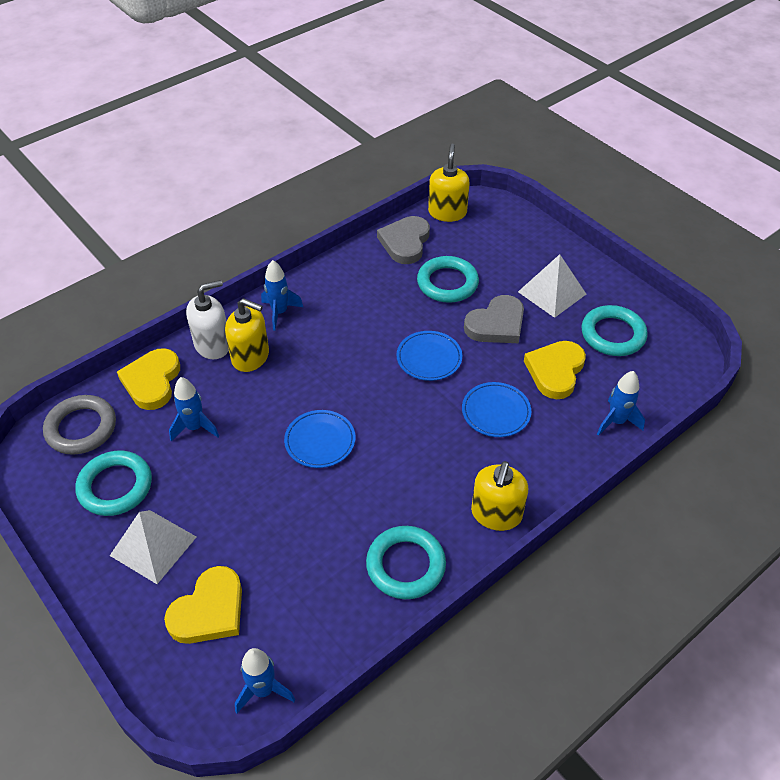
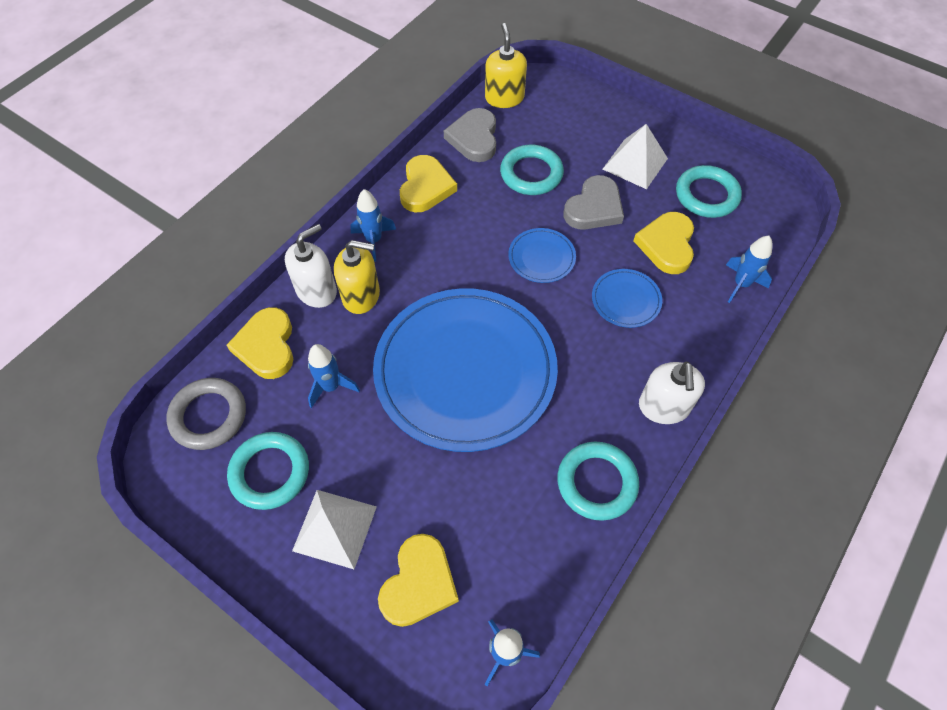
camera: 15 degrees left, 10 degrees up
blue plate [284,410,355,468] -> blue plate [373,288,558,452], size x2.46
yellow soap dispenser [471,461,528,531] -> white soap dispenser [639,362,705,424]
none -> yellow heart [400,155,457,212]

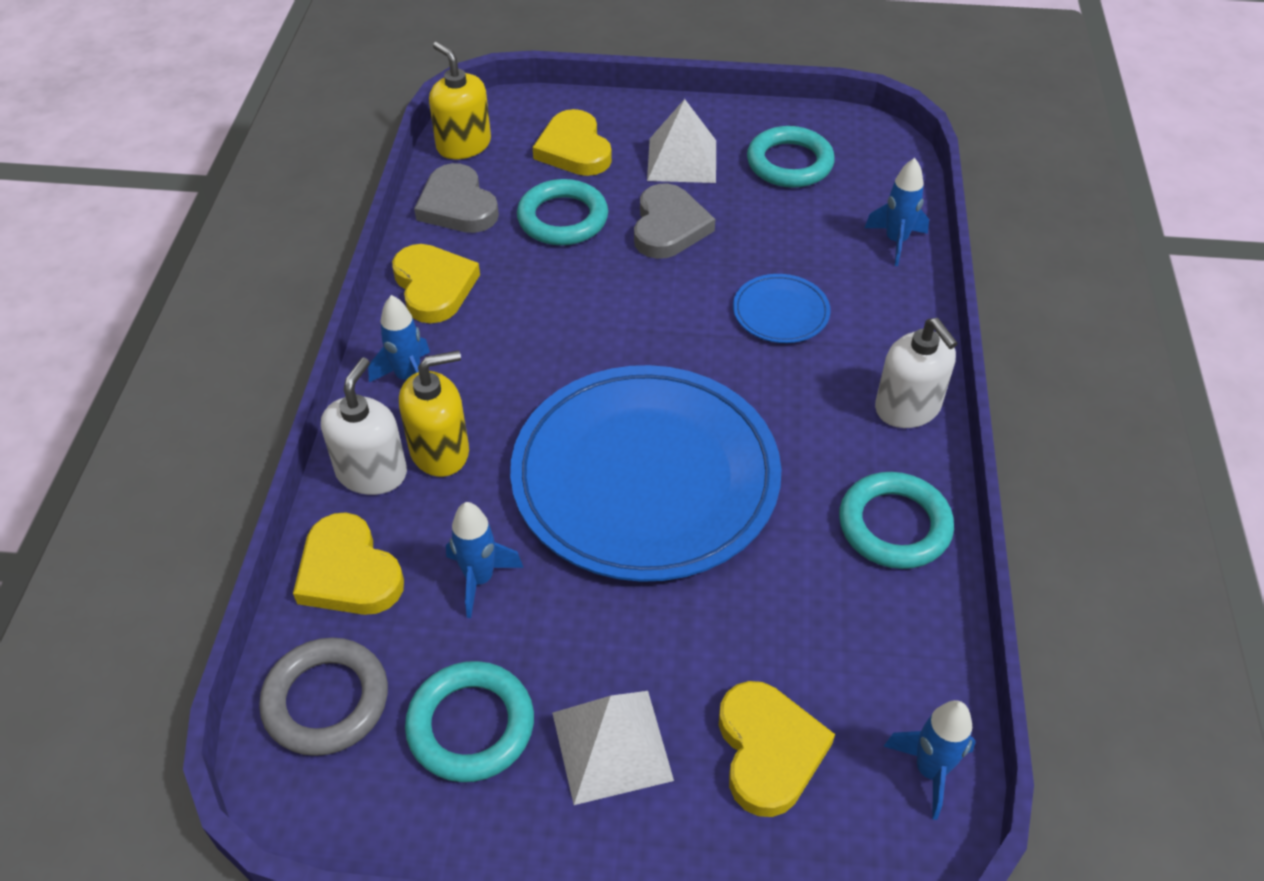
camera: 30 degrees left, 10 degrees down
blue plate [508,228,576,283] -> none
yellow heart [634,212,694,274] -> yellow heart moved to [533,109,612,176]

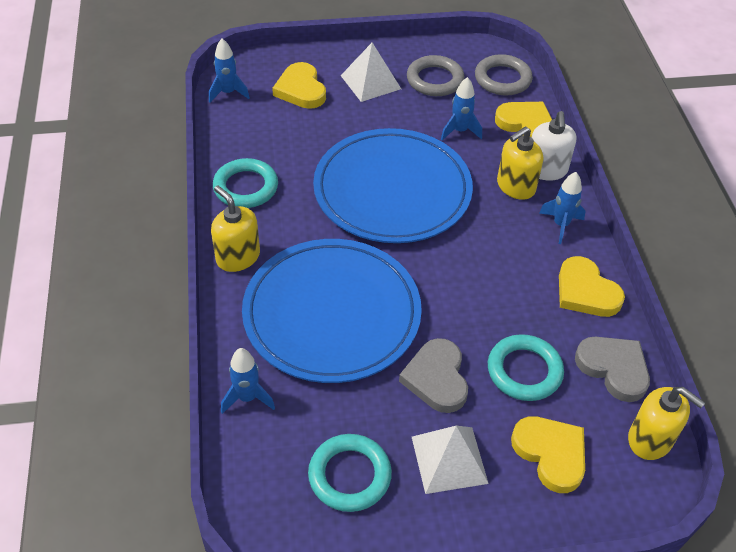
camera: 165 degrees right, 0 degrees up
turquoise ring [405,661,534,782] -> grey ring [407,55,465,96]
blue plate [733,274,831,343] -> blue plate [242,239,422,383], size x2.46
white soap dispenser [875,318,958,428] -> yellow soap dispenser [211,185,260,272]

